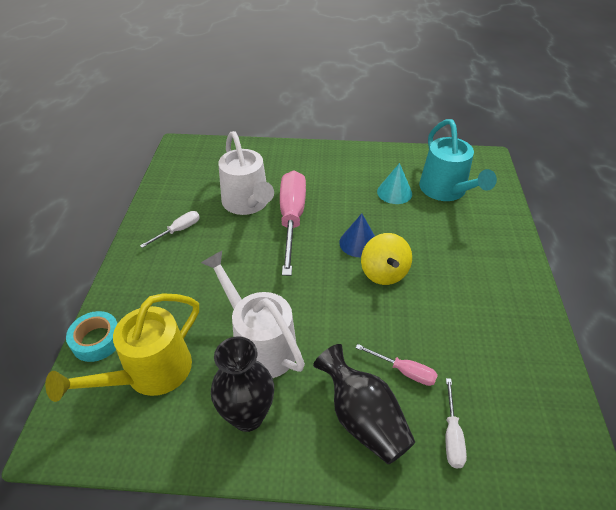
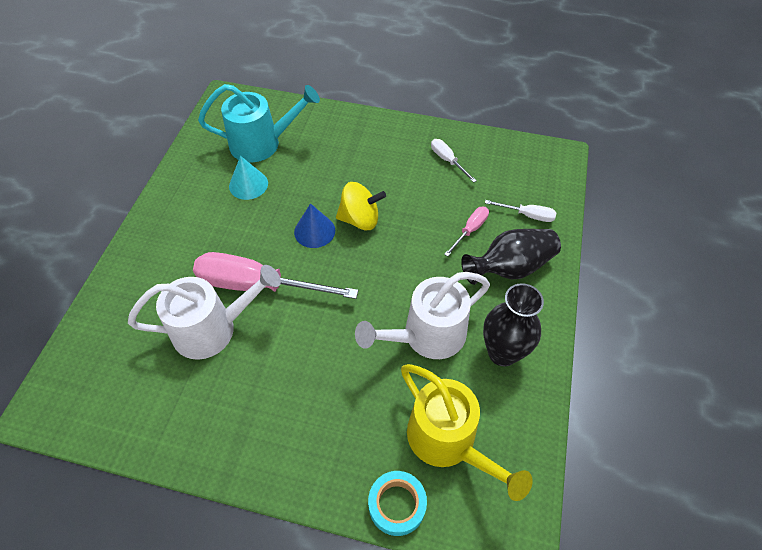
camera: 80 degrees left, 10 degrees up
white screwdriver [140,211,200,248] -> white screwdriver moved to [431,139,477,183]

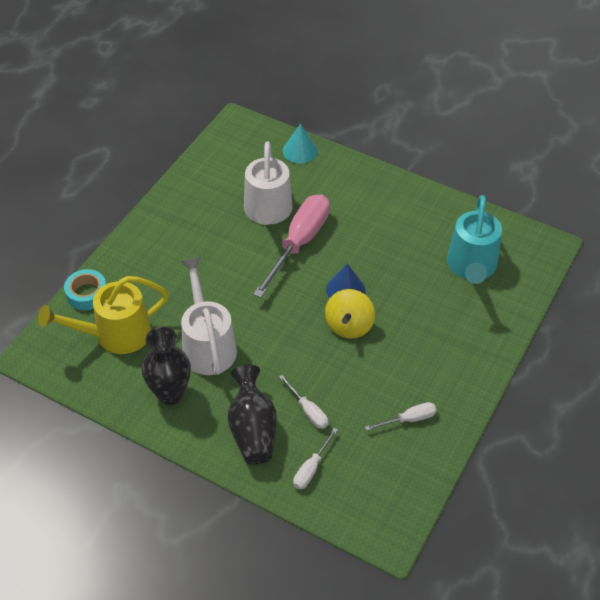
camera: 105 degrees right, 5 degrees down
turquoise cone [229,156,268,200] -> turquoise cone moved to [283,124,318,163]
pink screwdriver [444,207,489,256] -> white screwdriver [279,375,328,429]

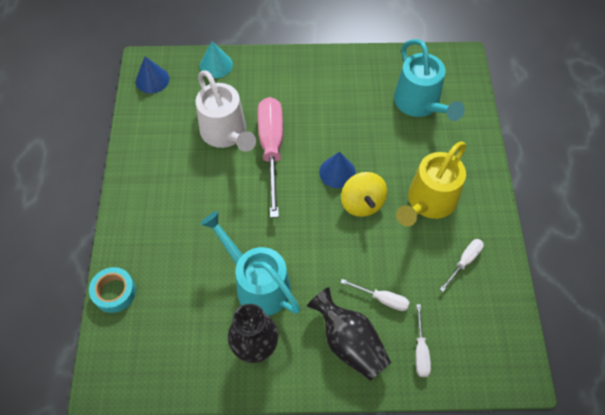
camera: 30 degrees left, 10 degrees up
yellow watering can [38,276,169,354] -> yellow watering can moved to [396,142,466,227]
white watering can [180,257,237,375] -> turquoise watering can [200,211,300,316]
none -> blue cone [136,57,169,93]

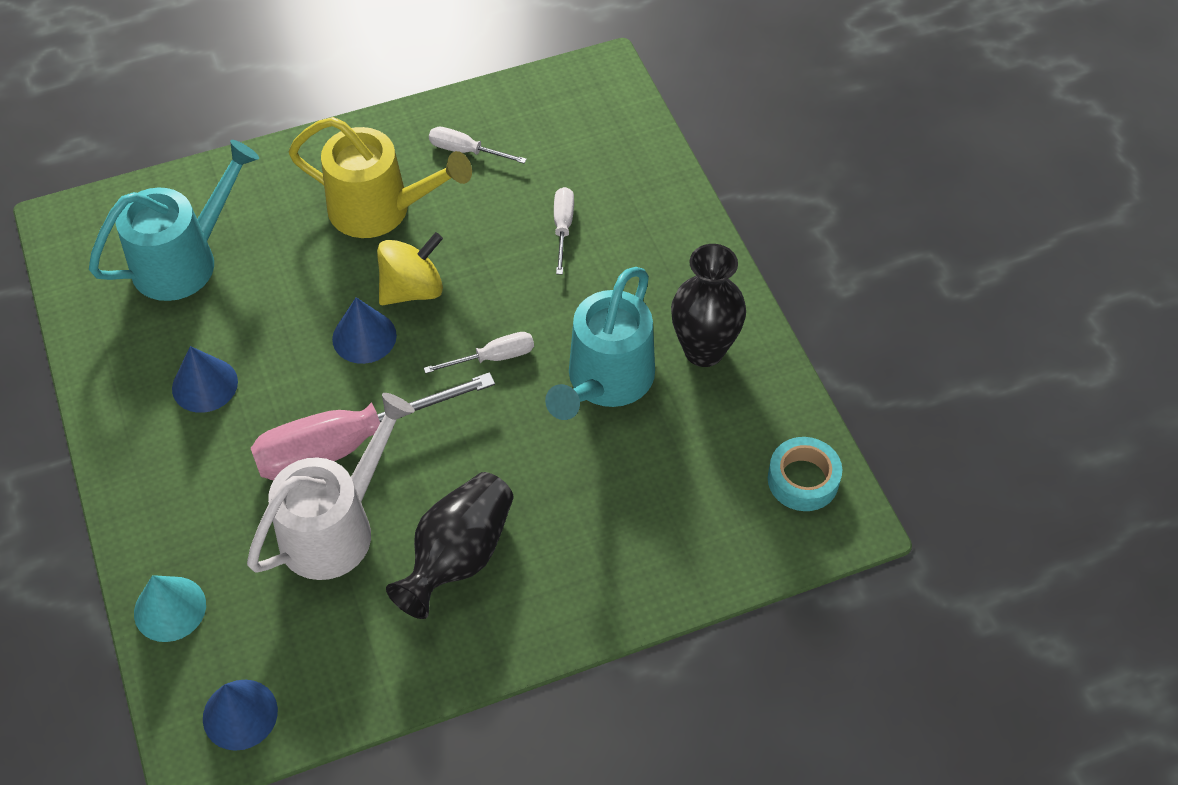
camera: 110 degrees left, 5 degrees down
turquoise tape [89,267,136,313] -> turquoise tape moved to [768,437,842,511]
black vase [307,287,391,381] -> black vase moved to [386,472,513,619]
white screwdriver [415,304,431,377] -> white screwdriver moved to [424,332,534,374]
none -> blue cone [172,346,238,413]

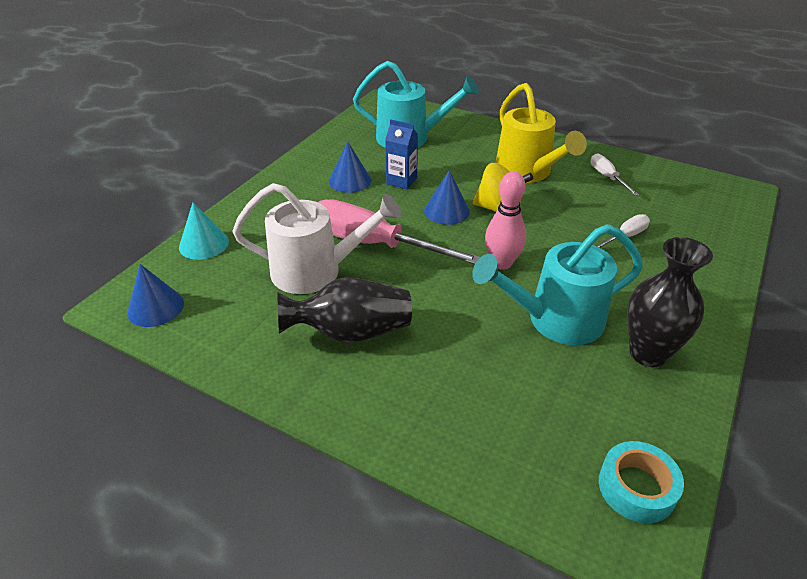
camera: 50 degrees right, 15 degrees down
white screwdriver [424,332,534,374] -> pink bowling pin [485,172,526,270]
none -> blue carton [385,119,418,190]

